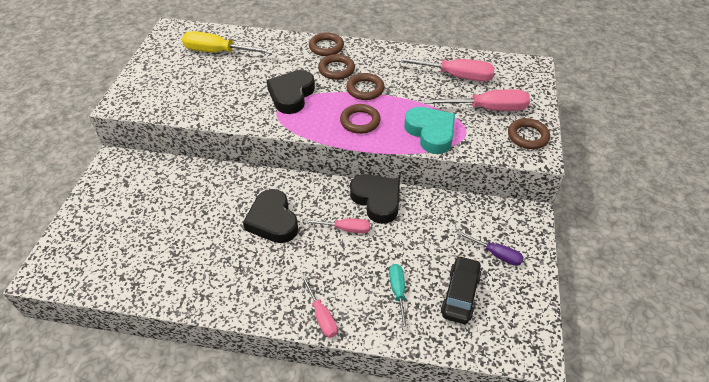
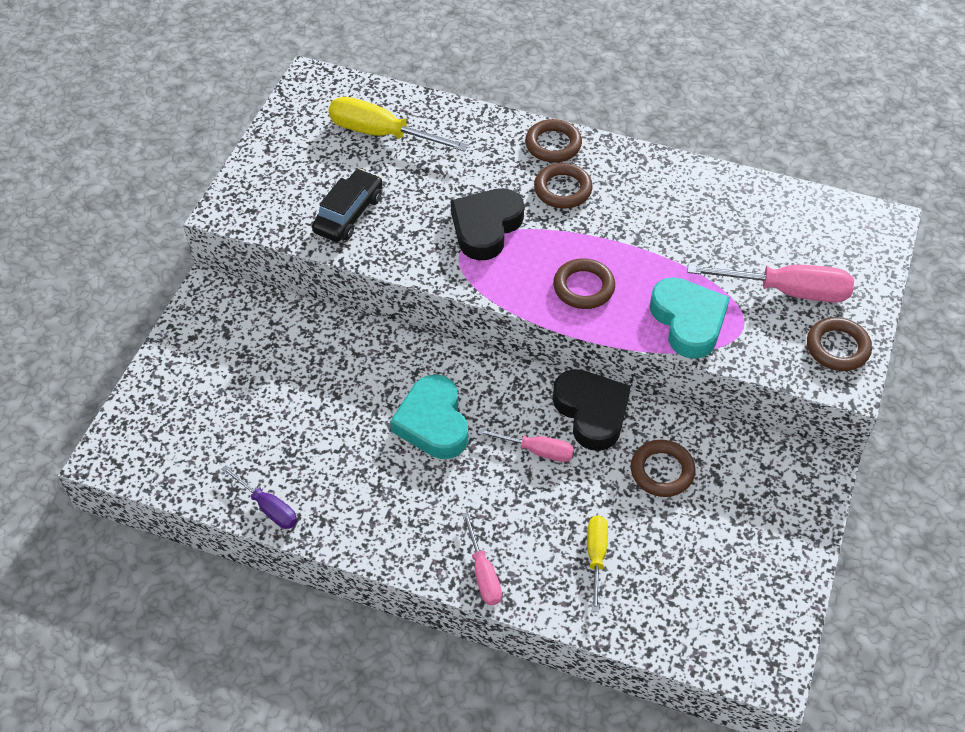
camera: 10 degrees right, 5 degrees up
black heart [243,189,298,243] -> turquoise heart [390,375,468,459]
brown ring [346,73,385,100] -> brown ring moved to [631,440,696,497]
turquoise screwdriver [389,264,408,331] -> yellow screwdriver [587,515,608,612]
pink screwdriver [396,57,495,81] -> none
black car [441,256,481,324] -> black car moved to [312,169,383,242]
purple screwdriver [457,231,524,266] -> purple screwdriver moved to [222,465,297,529]

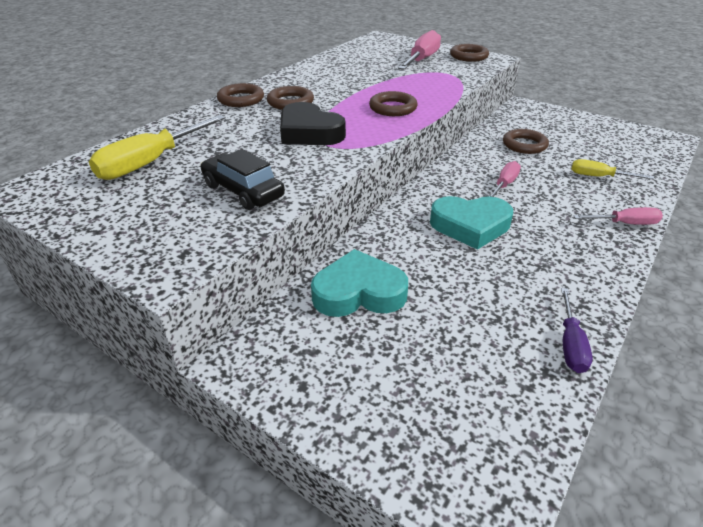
camera: 75 degrees left, 15 degrees down
purple screwdriver [222,465,297,529] -> purple screwdriver turned 135 degrees clockwise [561,288,592,373]
black heart [553,369,631,451] -> none
turquoise heart [650,277,730,359] -> turquoise heart moved to [311,249,408,317]

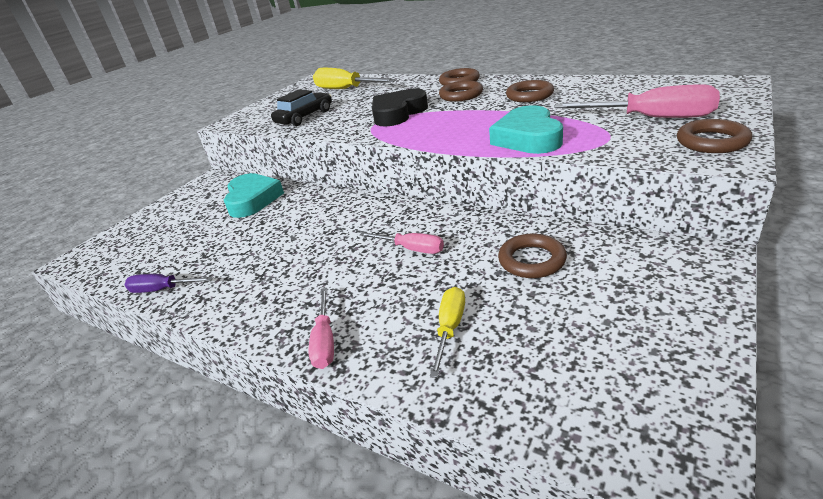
camera: 90 degrees right, 5 degrees down
brown ring [369,91,417,116] -> brown ring moved to [506,80,554,102]
turquoise heart [430,196,513,250] -> turquoise heart moved to [489,105,563,154]

